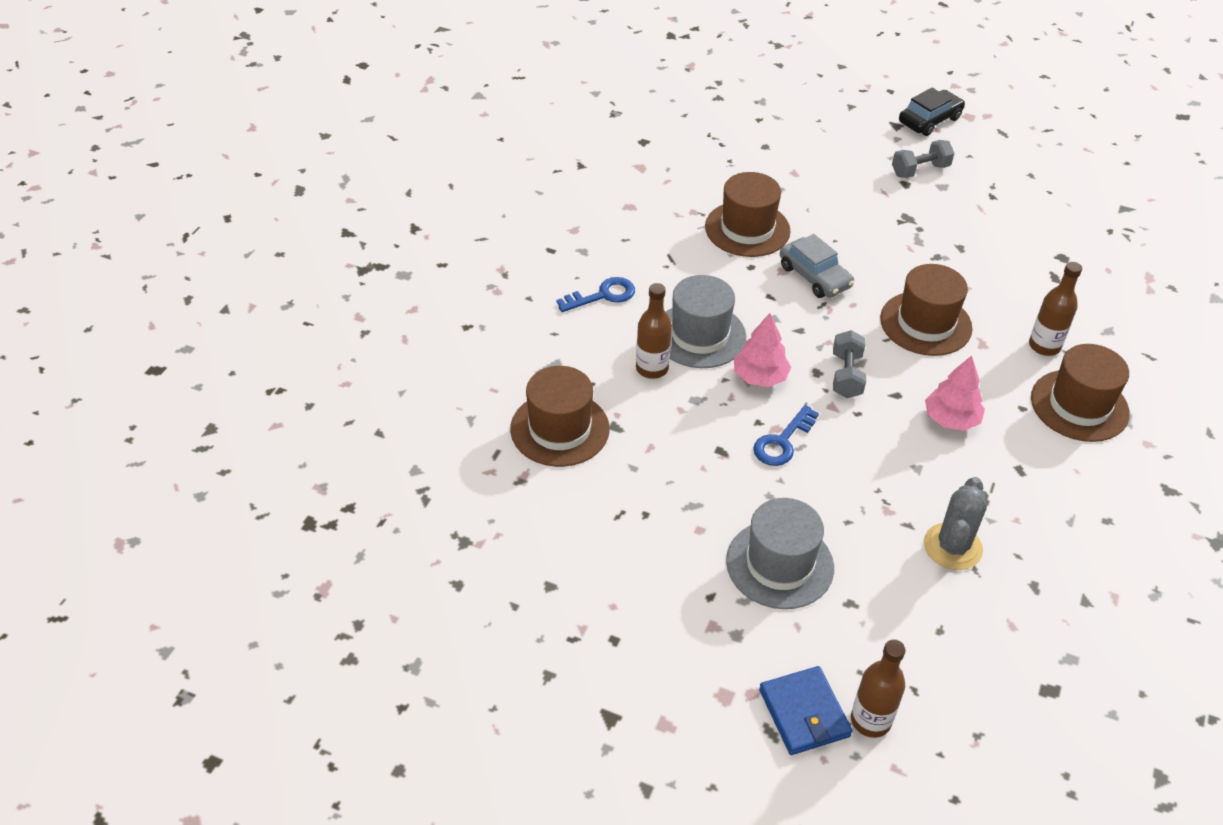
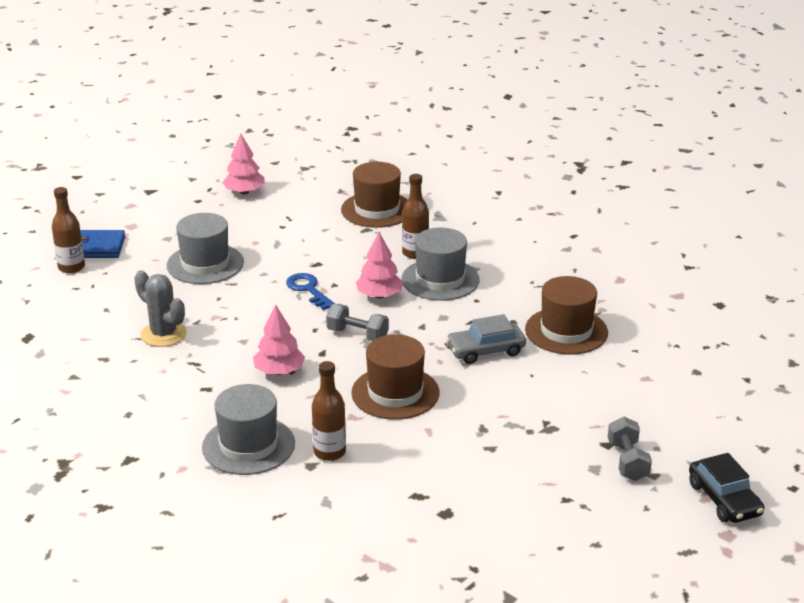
camera: 110 degrees right, 15 degrees down
blue key [556,277,635,312] -> none
brown hat [1031,344,1130,442] -> grey hat [202,384,295,475]
none -> pink tree [222,133,265,194]

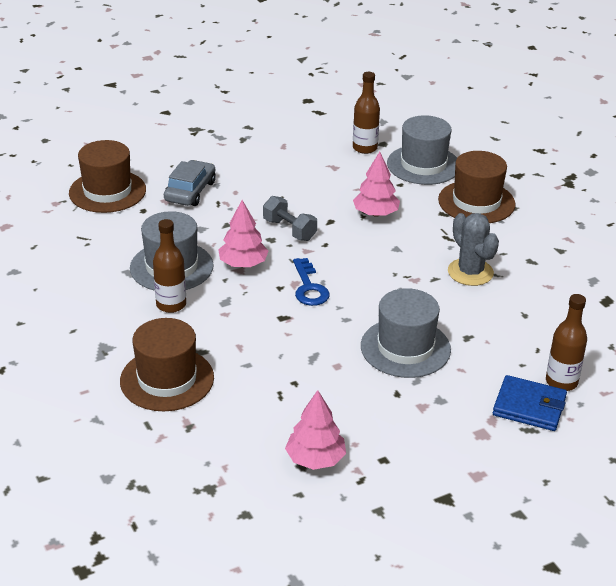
camera: 160 degrees left, 5 degrees up
brown hat [351,334,439,420] -> brown hat moved to [438,151,515,223]
grey car [446,314,526,364] -> grey car turned 75 degrees counterclockwise [164,160,216,206]
grey dumbbell [608,417,652,481] -> none
black car [689,453,764,523] -> none

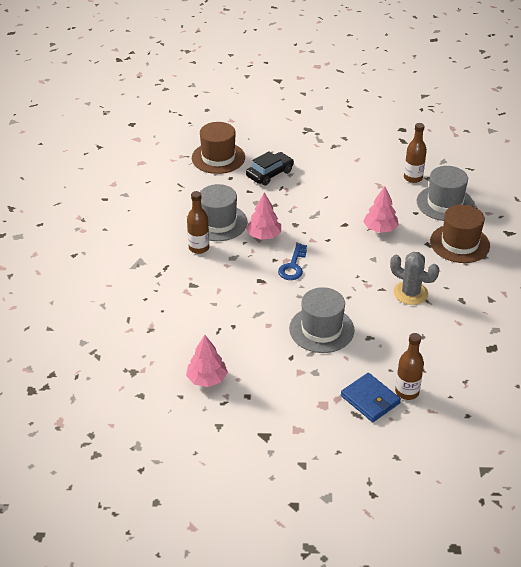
camera: 30 degrees right, 5 degrees up
brown hat [120,318,214,411] -> none
grey car [164,160,216,206] -> black car [246,152,294,185]
grey dumbbell [263,196,317,241] -> none
grey cactus [448,213,499,286] -> grey cactus turned 60 degrees counterclockwise [390,252,439,305]

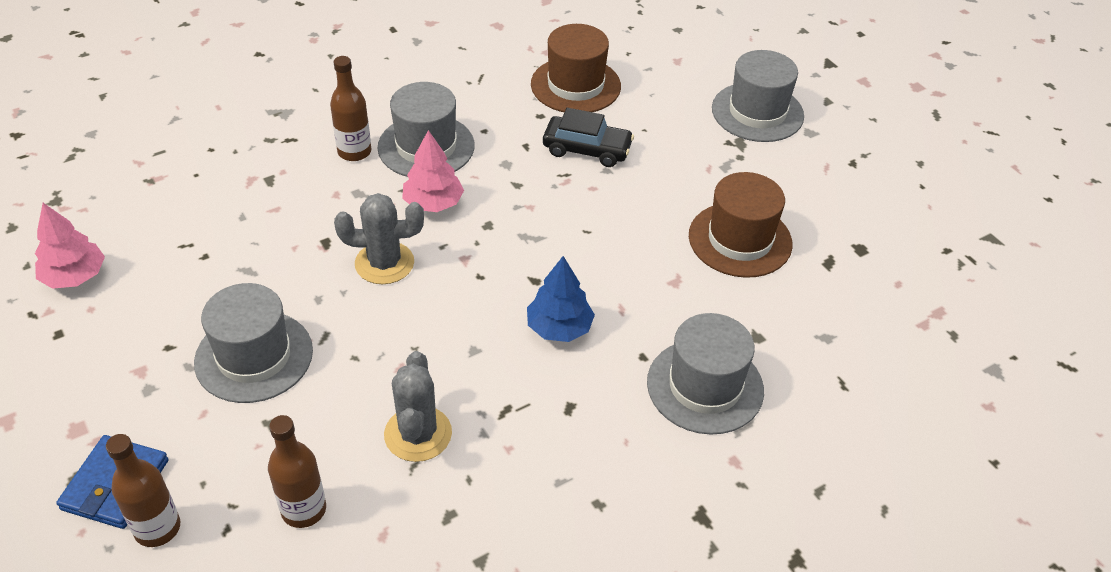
camera: 55 degrees right, 5 degrees up
blue key [278,243,307,280] -> grey cactus [334,193,424,284]
pink tree [363,186,399,233] -> blue tree [527,256,595,342]
brown bottle [404,123,427,183] -> brown bottle moved to [268,415,326,528]
brown hat [430,204,490,263] -> brown hat moved to [689,172,793,278]
none -> grey hat [712,50,804,142]

